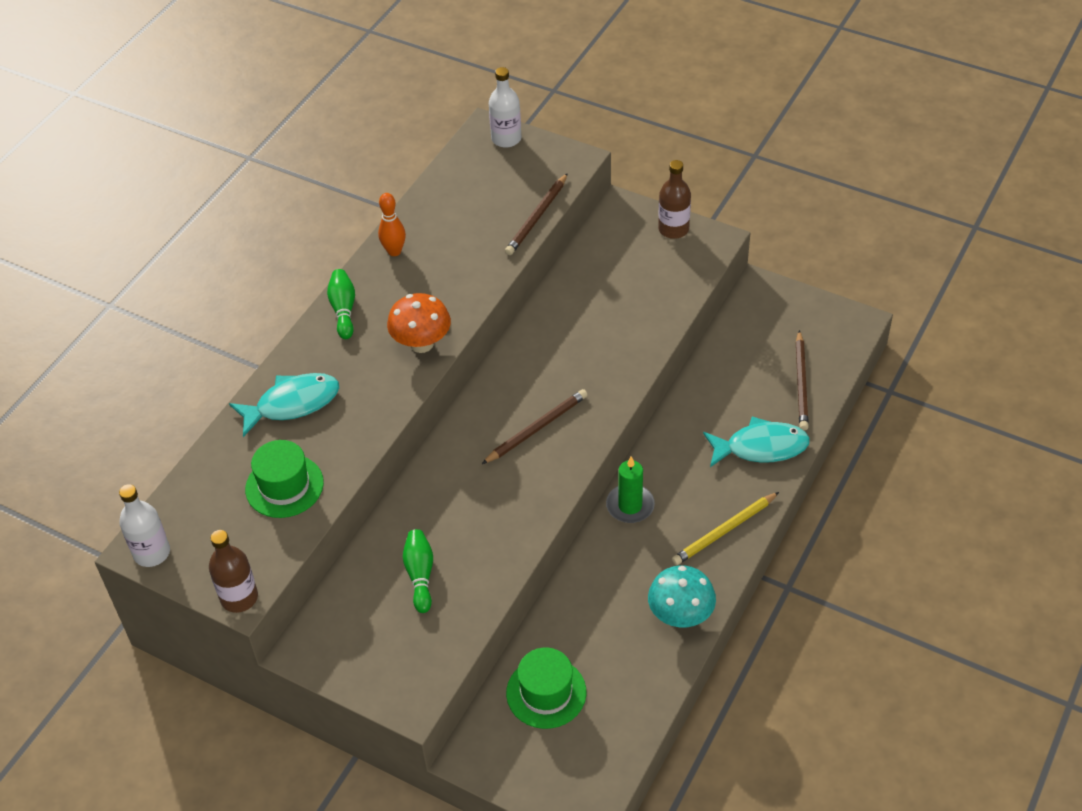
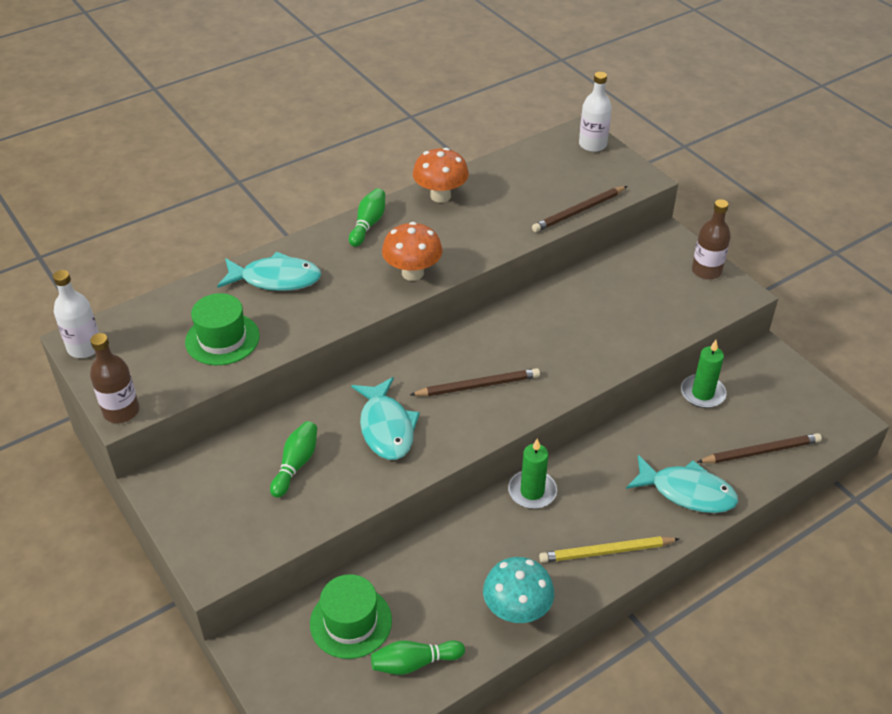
camera: 25 degrees right, 5 degrees down
orange bowling pin [378,193,406,256] -> orange mushroom [413,148,469,203]
brown pencil [796,330,809,431] -> brown pencil turned 135 degrees counterclockwise [697,433,822,463]
none -> turquoise fish [351,377,420,460]
none -> green bowling pin [371,640,465,675]
none -> green candle [681,340,727,408]

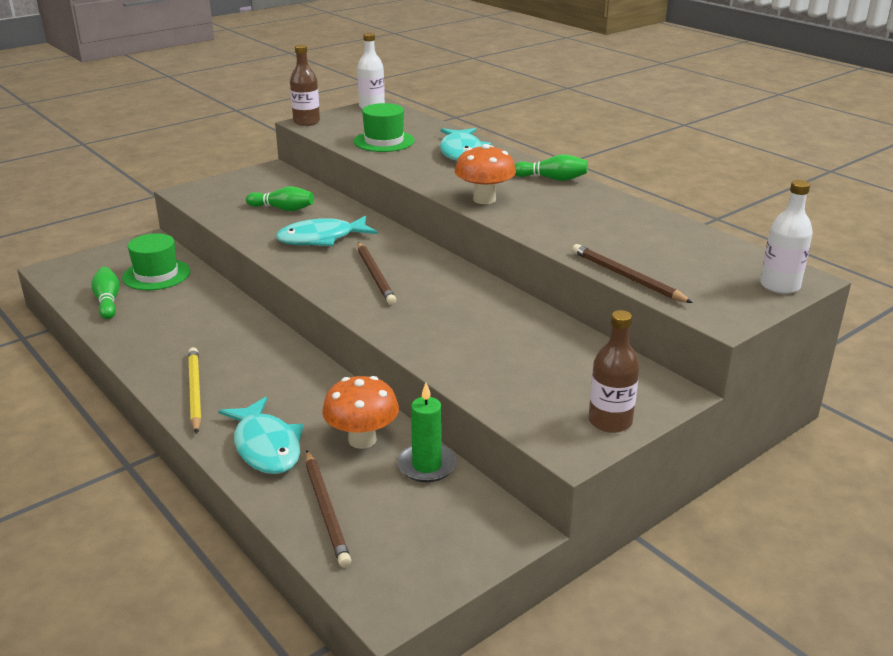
camera: 85 degrees right, 15 degrees down
orange mushroom [413,148,469,203] -> orange mushroom moved to [322,376,399,449]
turquoise mushroom [483,557,554,623] -> none
green candle [508,439,557,509] -> none
turquoise fish [626,455,738,513] -> turquoise fish turned 45 degrees counterclockwise [219,397,303,474]

